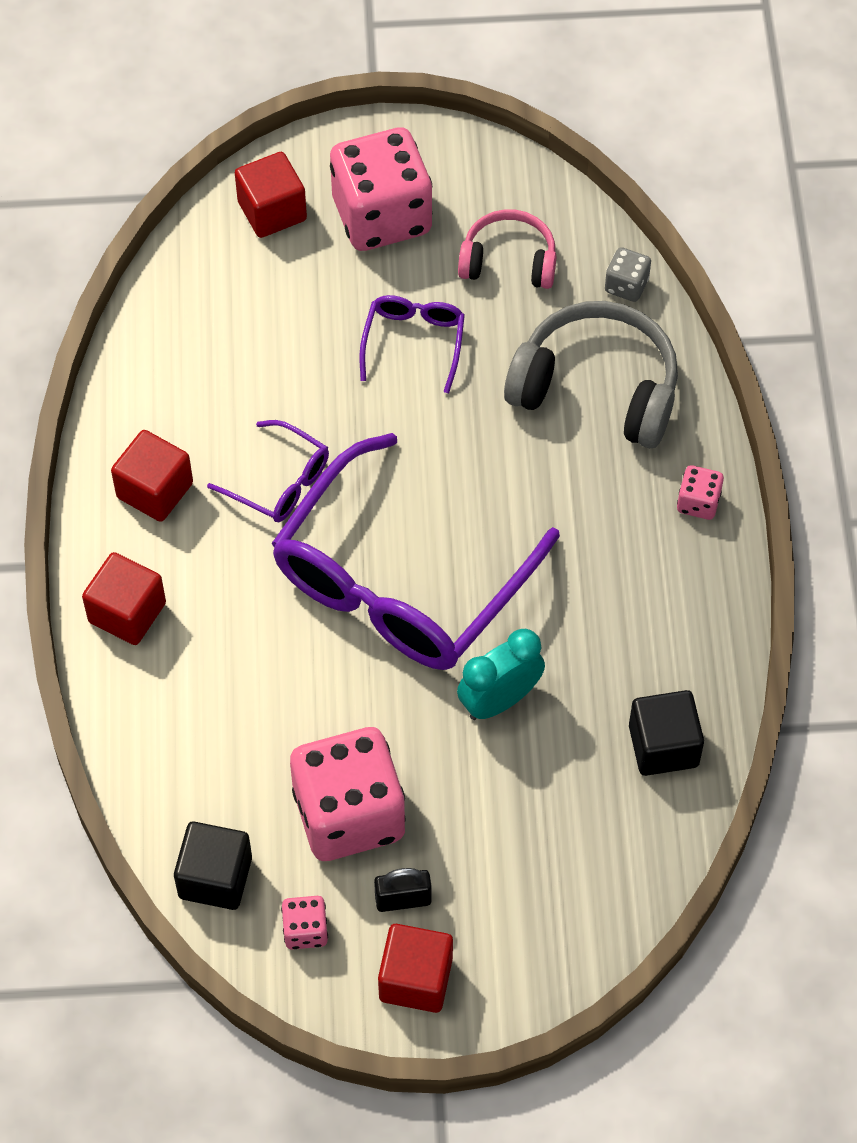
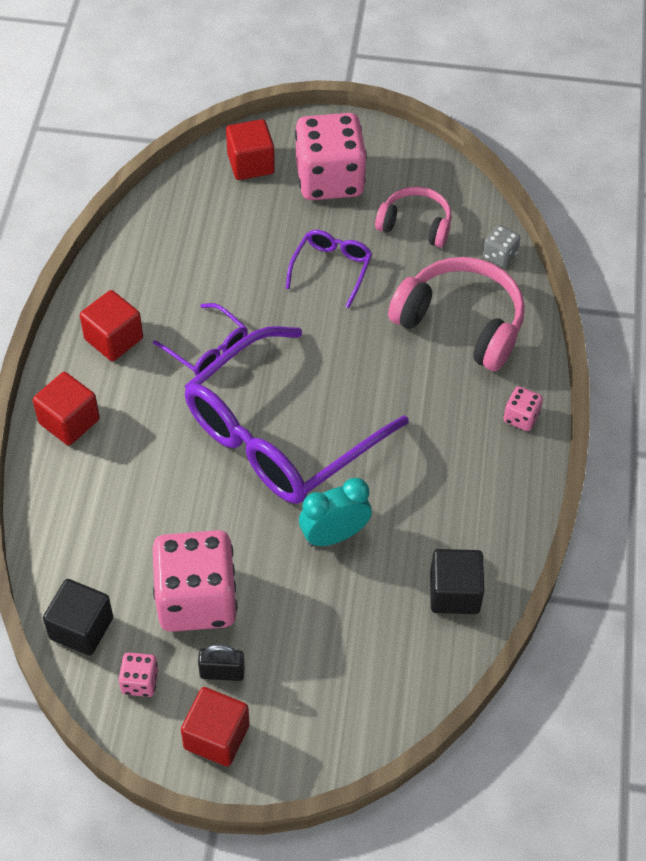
camera: 10 degrees right, 5 degrees down
grey headphones [504,301,678,448] -> pink headphones [388,257,525,371]

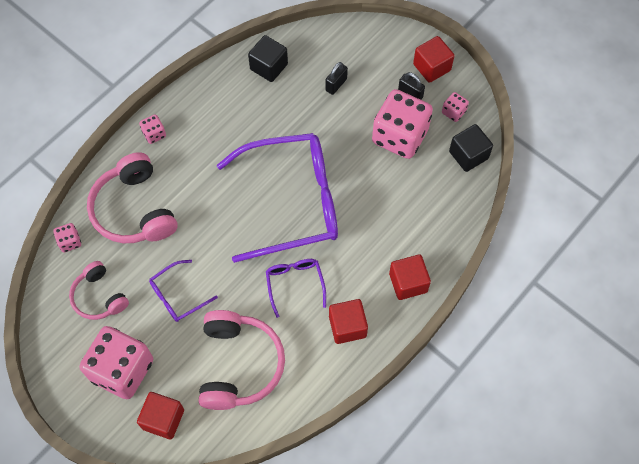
camera: 145 degrees left, 10 degrees up
turquoise clock [299,478,372,547] -> none
grey dice [483,225,520,268] -> pink dice [53,223,81,252]
none -> pink headphones [199,310,285,410]
none -> black padlock [325,62,348,95]

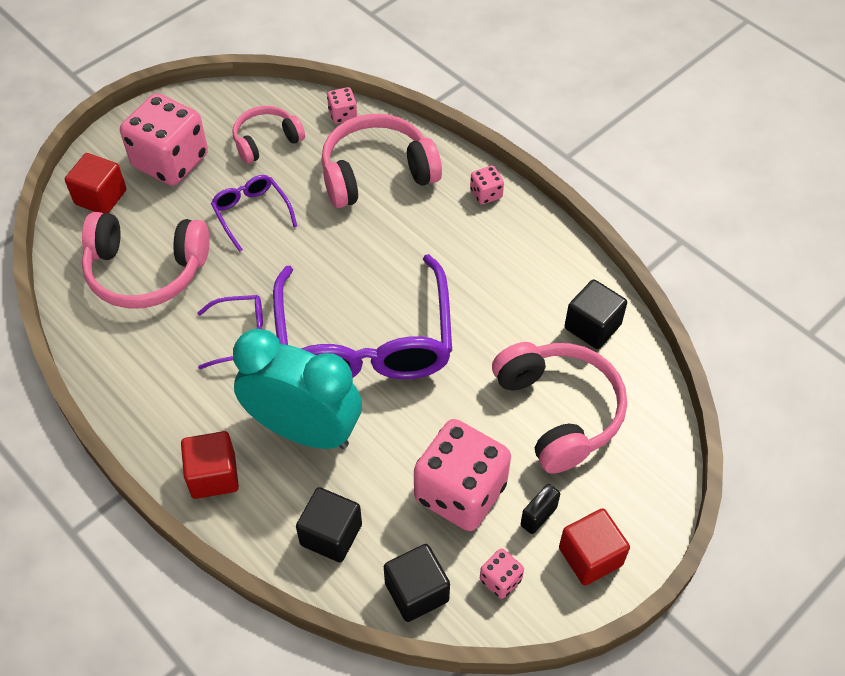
camera: 95 degrees right, 10 degrees down
black padlock [325,62,348,95] -> pink headphones [492,342,627,473]
red cube [329,299,368,344] -> none
none -> turquoise clock [233,329,362,449]
none -> black cube [296,487,362,562]

